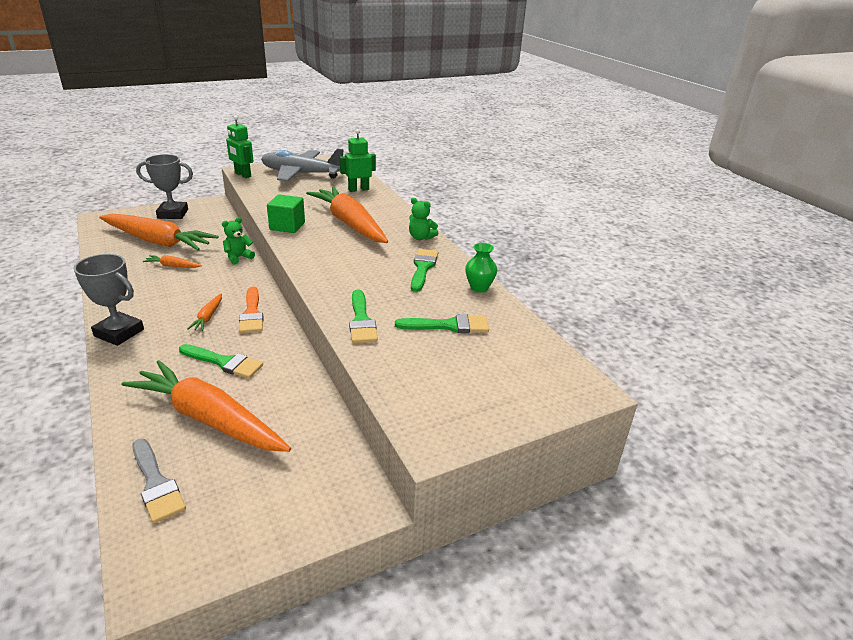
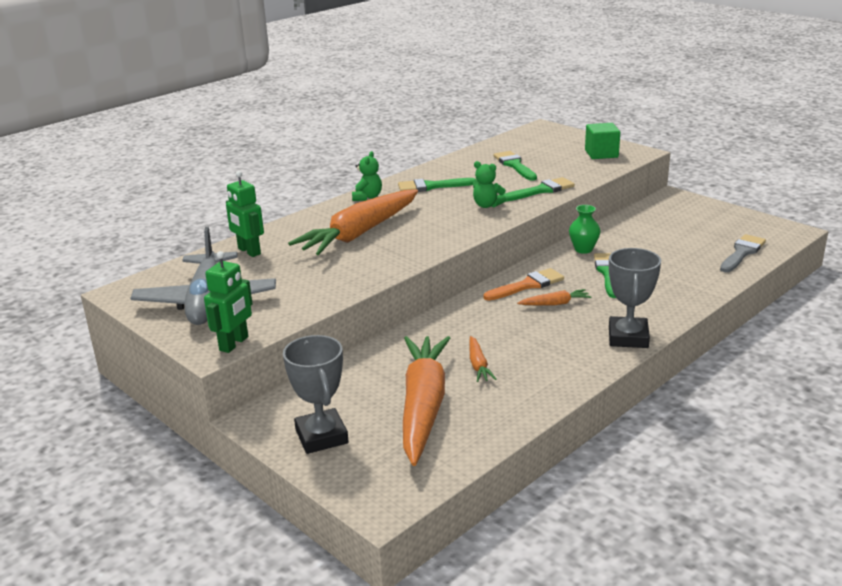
camera: 105 degrees left, 5 degrees down
orange carrot [121,360,291,452] -> none
green teddy bear [222,217,255,264] -> green teddy bear moved to [473,161,506,208]
green cube [267,194,305,233] -> green cube moved to [585,123,620,159]
green vase [465,243,497,293] -> green vase moved to [569,205,601,254]

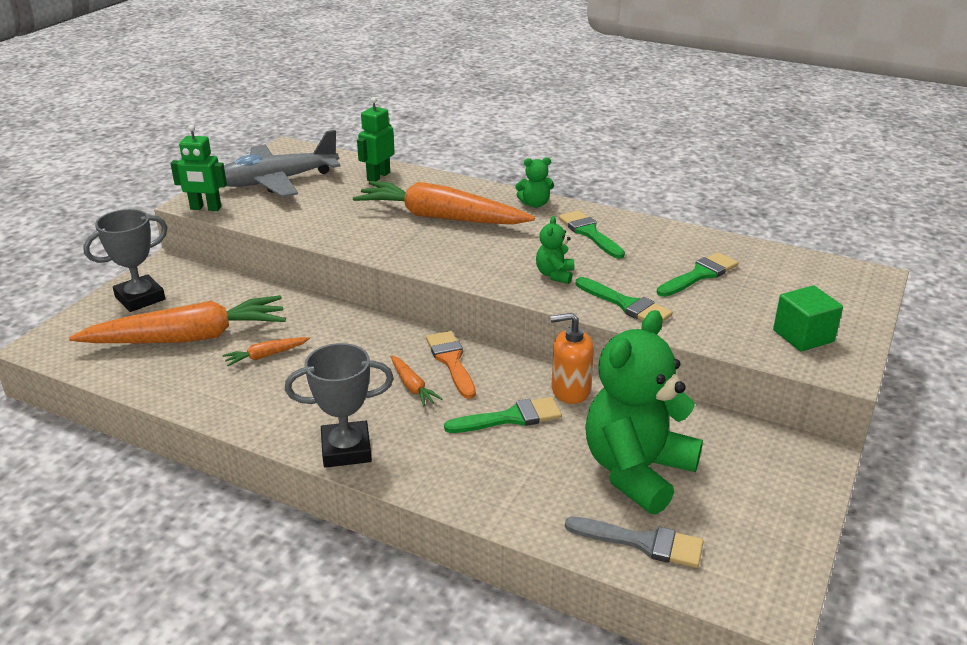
camera: 70 degrees right, 5 degrees up
orange brush [484,268,564,301] -> orange brush turned 150 degrees counterclockwise [426,331,476,399]
green vase [569,205,601,254] -> orange soap dispenser [550,313,594,404]
none -> green teddy bear [585,310,703,515]

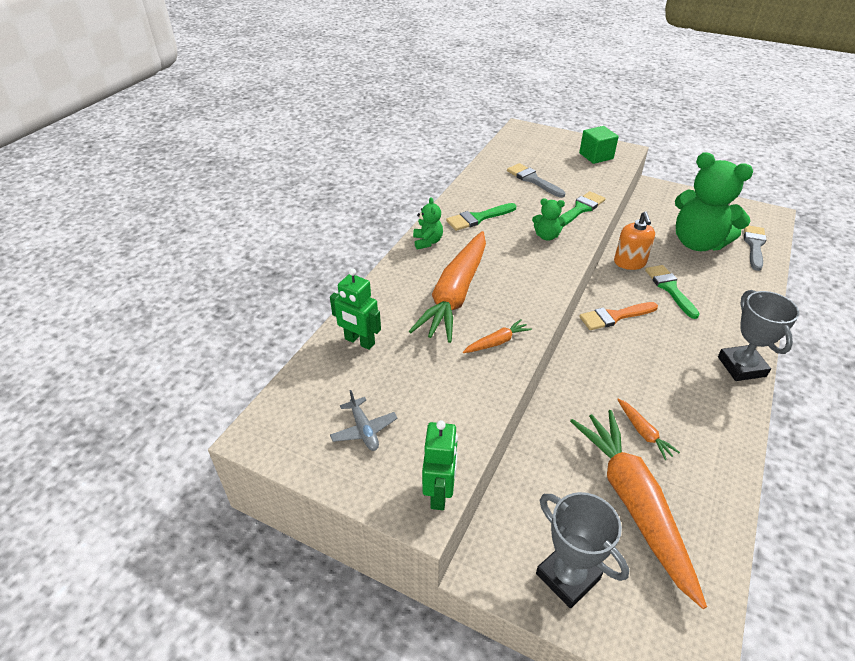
camera: 90 degrees left, 10 degrees up
grey plane [224,130,341,197] -> grey plane [330,390,398,451], size x0.44
orange carrot [390,355,442,407] -> orange carrot moved to [463,319,532,353]
green brush [657,252,738,297] -> grey brush [507,163,566,198]

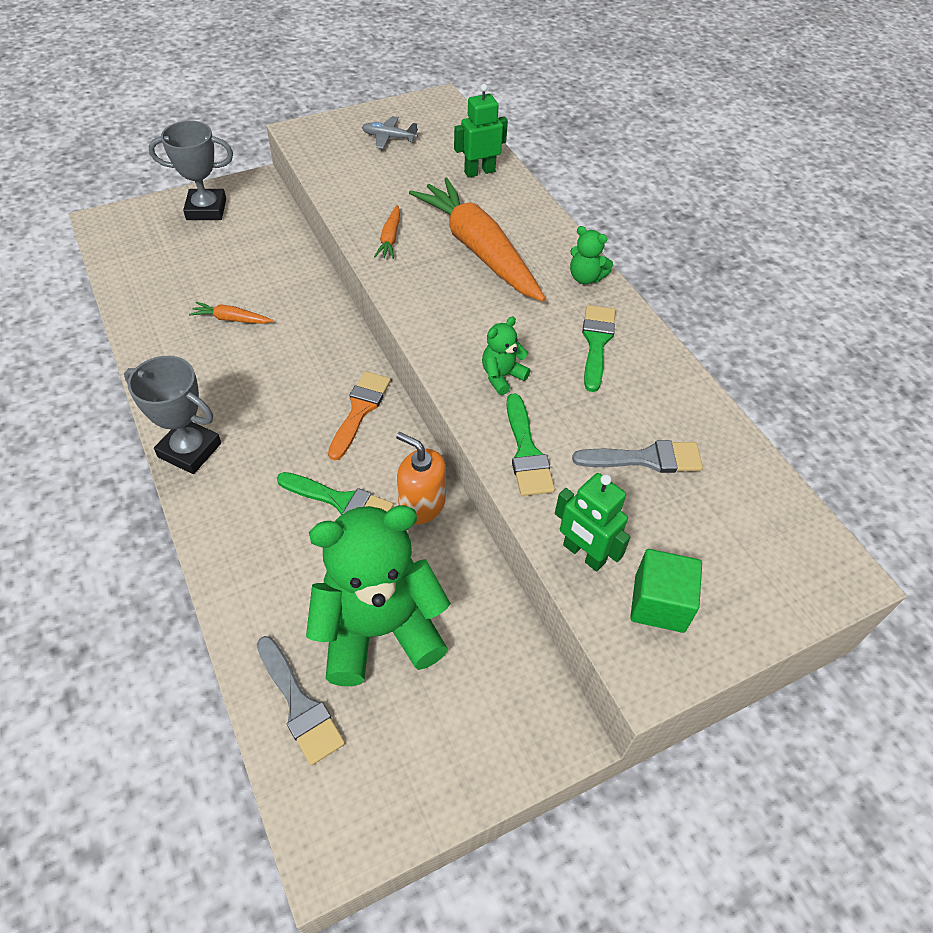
camera: 125 degrees right, 10 degrees up
green robot [422,420,458,510] -> green robot moved to [555,473,630,571]
orange carrot [570,410,707,609] -> none

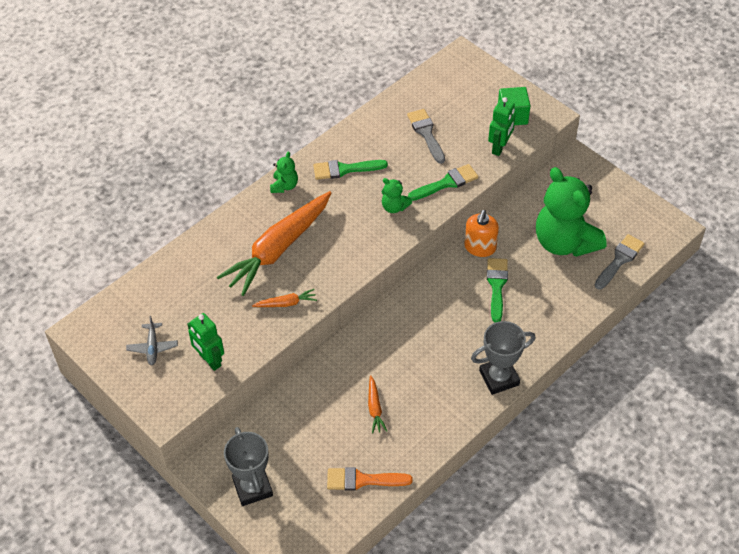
camera: 105 degrees left, 0 degrees up
grey trophy [124,356,221,474] -> grey trophy turned 60 degrees clockwise [471,321,535,395]
orange brush [328,371,391,460] -> orange brush moved to [327,467,413,491]
green robot [454,84,508,178] -> green robot moved to [188,313,224,371]

